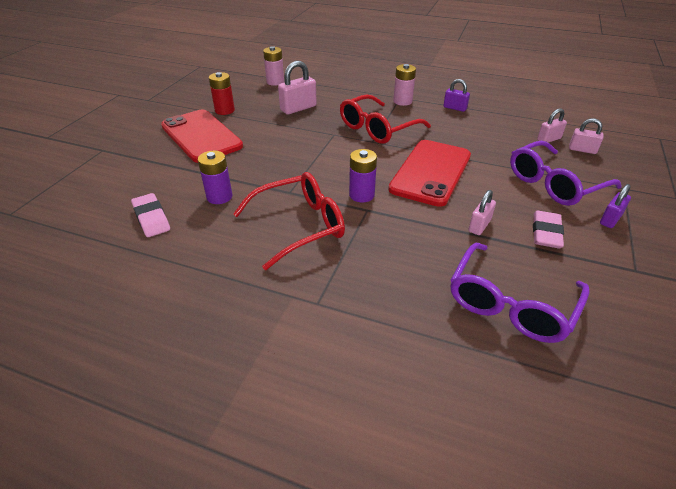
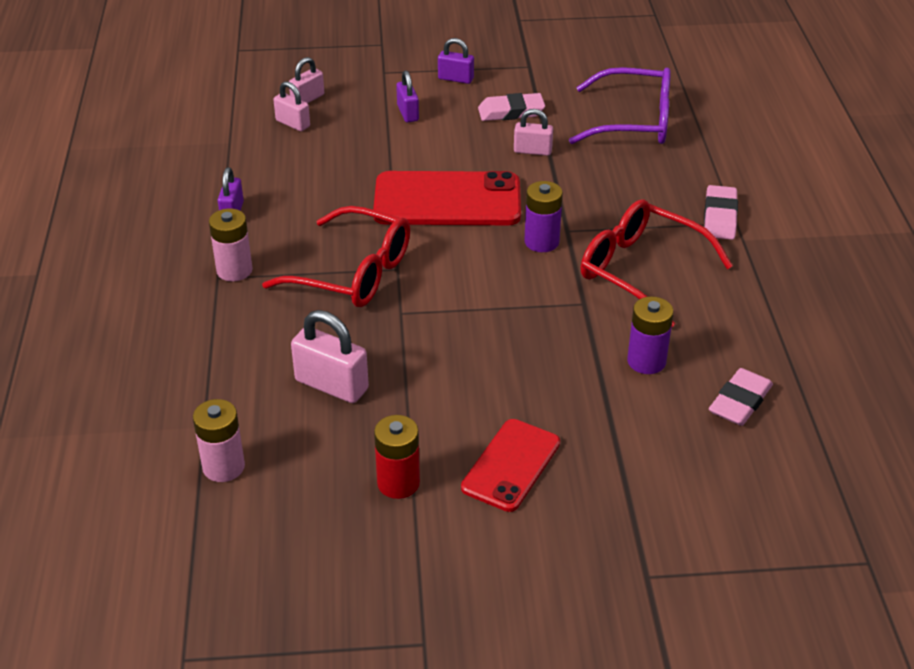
camera: 115 degrees left, 0 degrees up
red phone [161,109,243,163] -> red phone [461,419,560,512], size x0.61
purple glasses [510,141,621,206] -> purple padlock [396,70,419,122]
pink padlock [569,118,604,154] -> pink padlock turned 45 degrees clockwise [289,57,324,103]
none -> pink eraser [704,185,738,240]

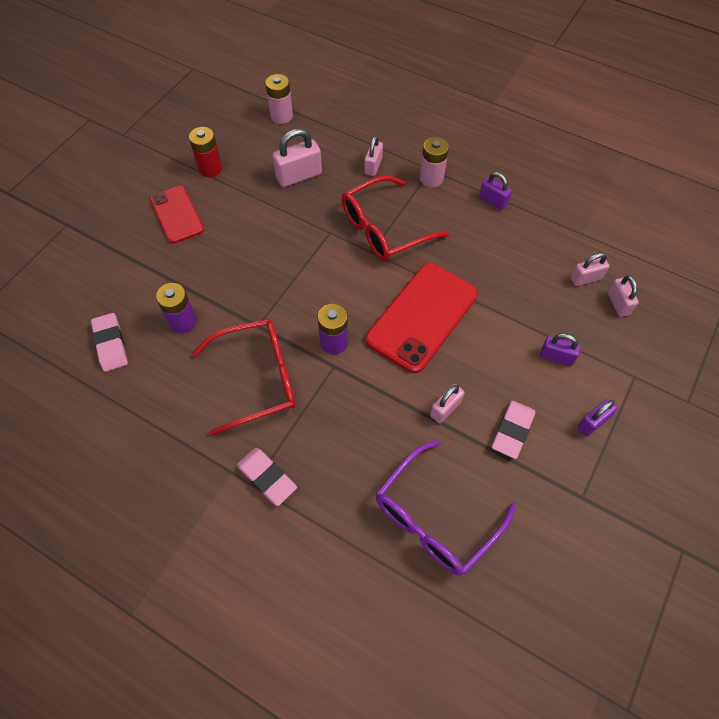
camera: 125 degrees right, 20 degrees up
none -> pink padlock [364,135,383,176]

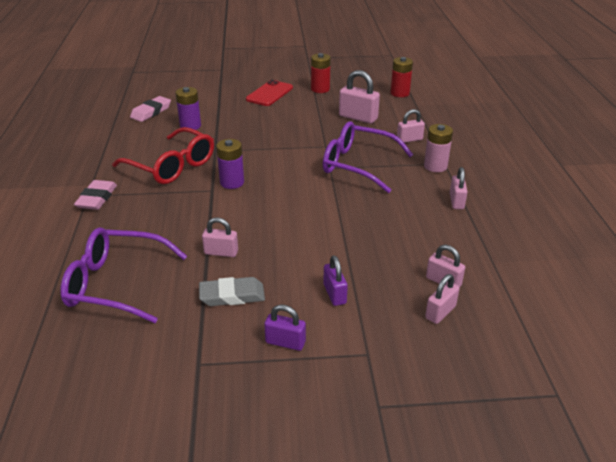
camera: 55 degrees right, 25 degrees down
pink battery [265,74,293,124] -> red battery [391,57,413,97]
red glasses [342,176,449,261] -> purple glasses [323,121,413,193]
red phone [366,263,478,373] -> none
purple padlock [479,172,512,210] -> pink padlock [450,167,467,209]
pink eraser [492,401,535,459] -> grey eraser [199,277,265,306]

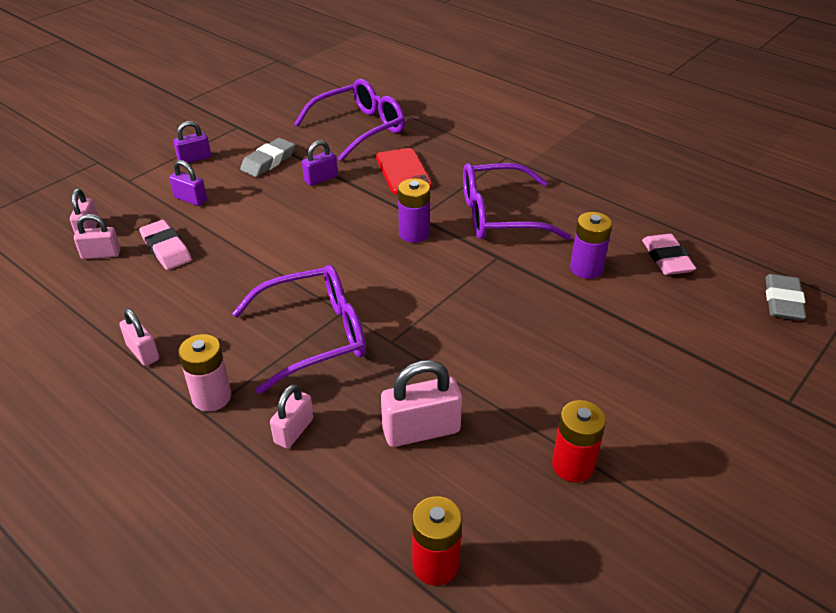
camera: 135 degrees right, 5 degrees up
pink eraser [74,180,117,210] -> pink eraser moved to [139,220,192,270]
red glasses [112,127,214,184] -> purple glasses [463,163,571,240]
pink padlock [202,217,238,257] -> purple padlock [302,140,338,186]
red phone [246,80,293,106] -> red phone moved to [376,148,432,194]
none -> grey eraser [765,274,806,320]

